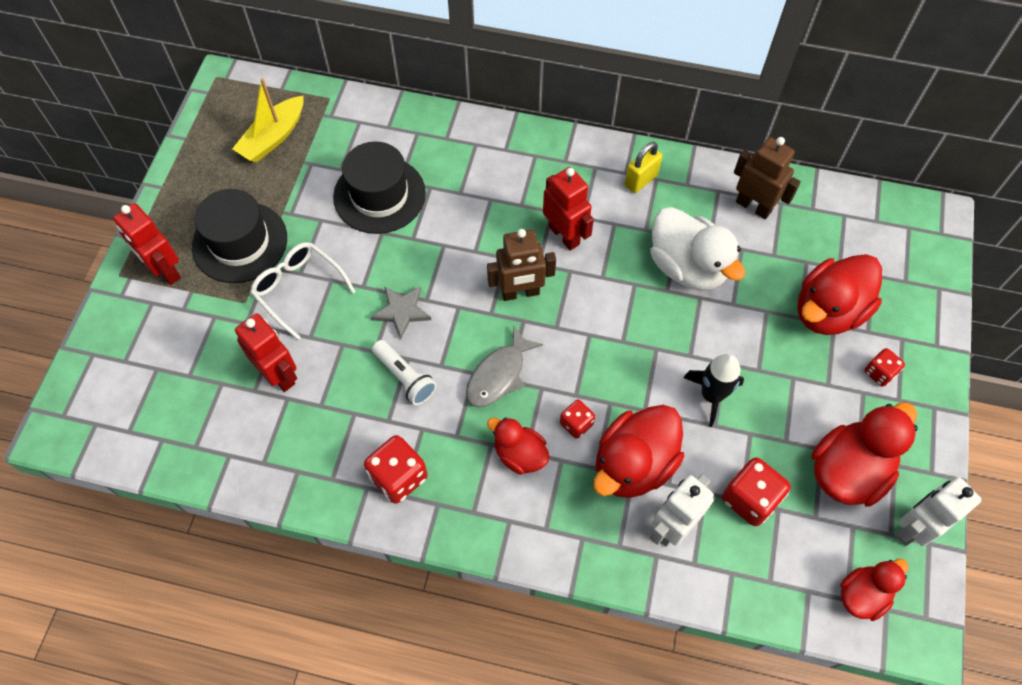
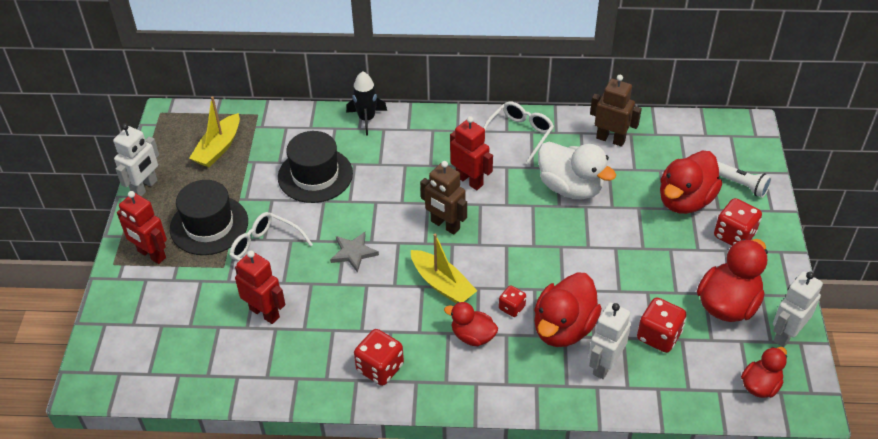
camera: 10 degrees left, 15 degrees down
white flashlight [372,340,437,405] -> white flashlight moved to [717,162,772,198]
grey fish [466,326,543,407] -> yellow boat [411,233,477,304]
brown robot [487,229,556,301] -> brown robot turned 60 degrees clockwise [420,161,467,235]
yellow padlock [625,142,662,193] -> white glasses [483,102,554,165]
black rocket [683,354,744,427] -> black rocket moved to [346,71,387,136]
red dice [865,348,905,387] -> red dice [714,198,762,246], size x1.70
none -> white robot [113,123,159,197]

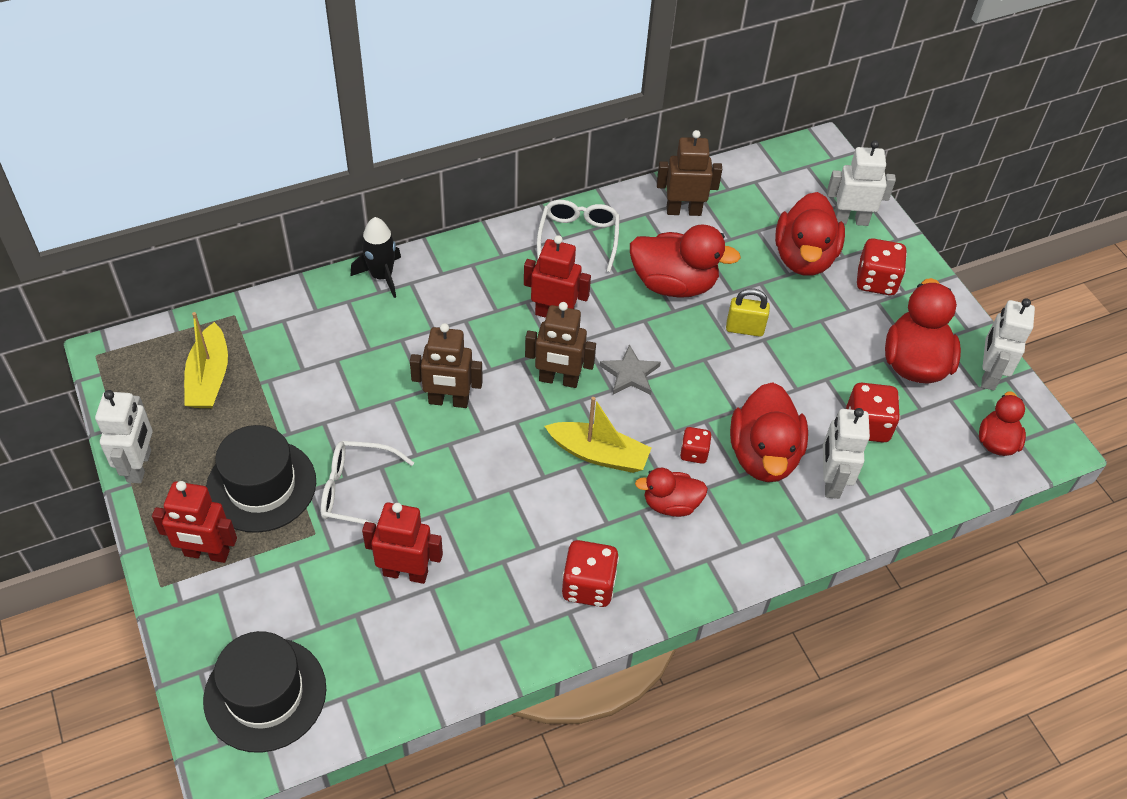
camera: 30 degrees left, 5 degrees up
black hat [278,131,353,203] -> black hat moved to [203,631,326,753]
grey star [330,232,379,273] -> grey star moved to [600,344,661,395]
white duck [538,142,616,199] -> red duck [630,224,741,298]
white flashlight [717,162,772,198] -> white robot [827,140,896,226]
none -> brown robot [410,323,483,408]
none -> yellow padlock [726,288,770,337]

